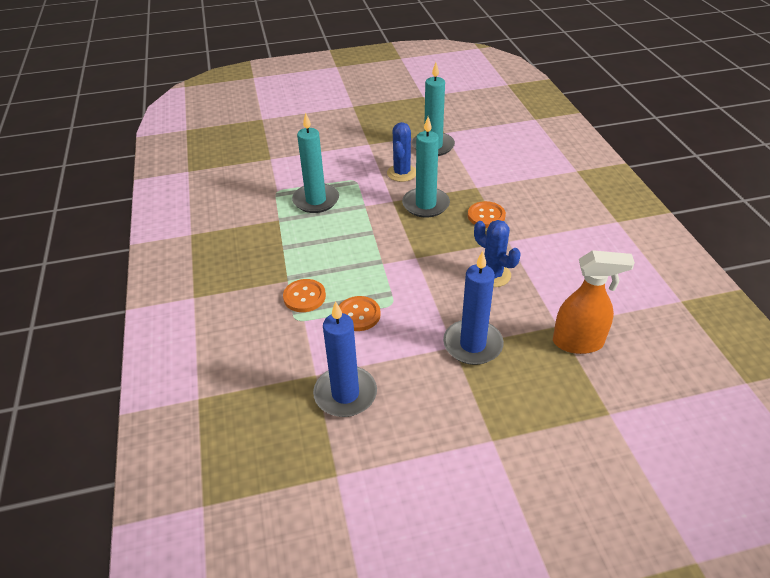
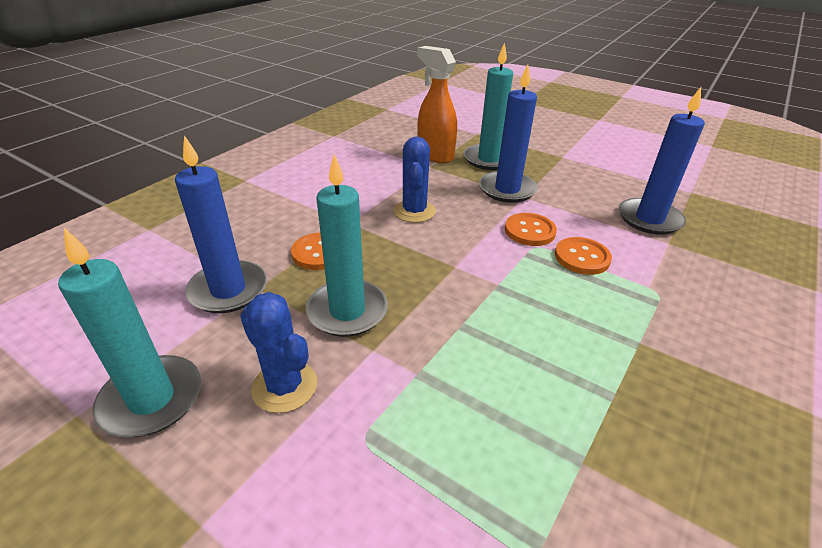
camera: 135 degrees left, 5 degrees down
orange button [283,279,326,312] -> orange button moved to [505,213,557,246]
turquoise candle [292,113,339,213] -> turquoise candle moved to [464,43,513,170]
blue cactus [387,122,416,182] -> blue cactus turned 75 degrees clockwise [240,292,317,413]
none -> blue candle [175,135,267,313]

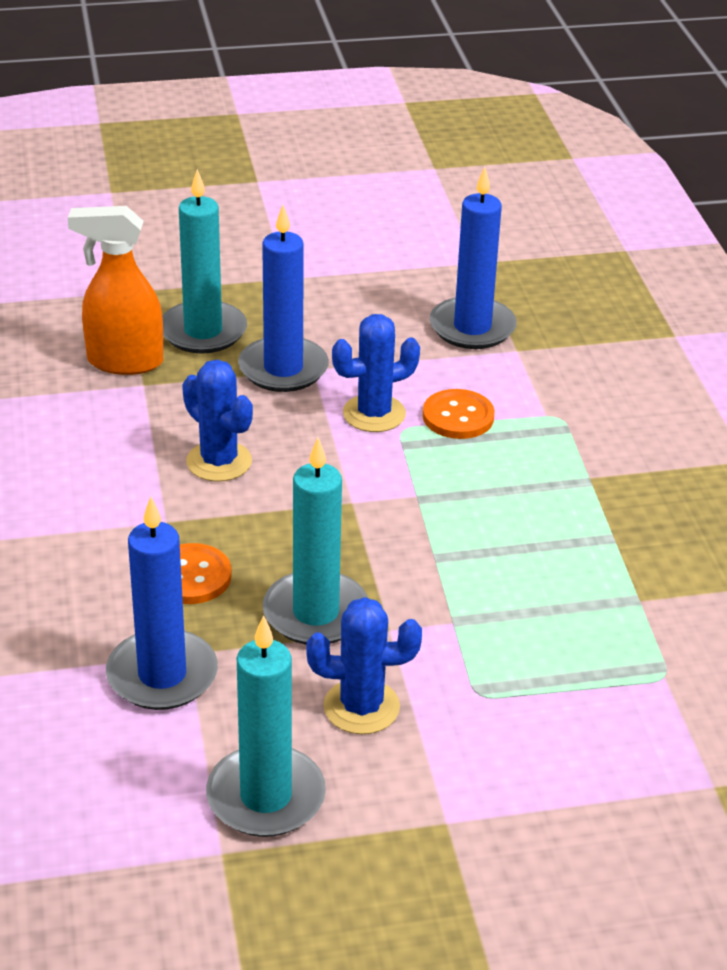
camera: 45 degrees left, 0 degrees up
orange button [505,213,557,246] -> blue cactus [332,314,420,432]

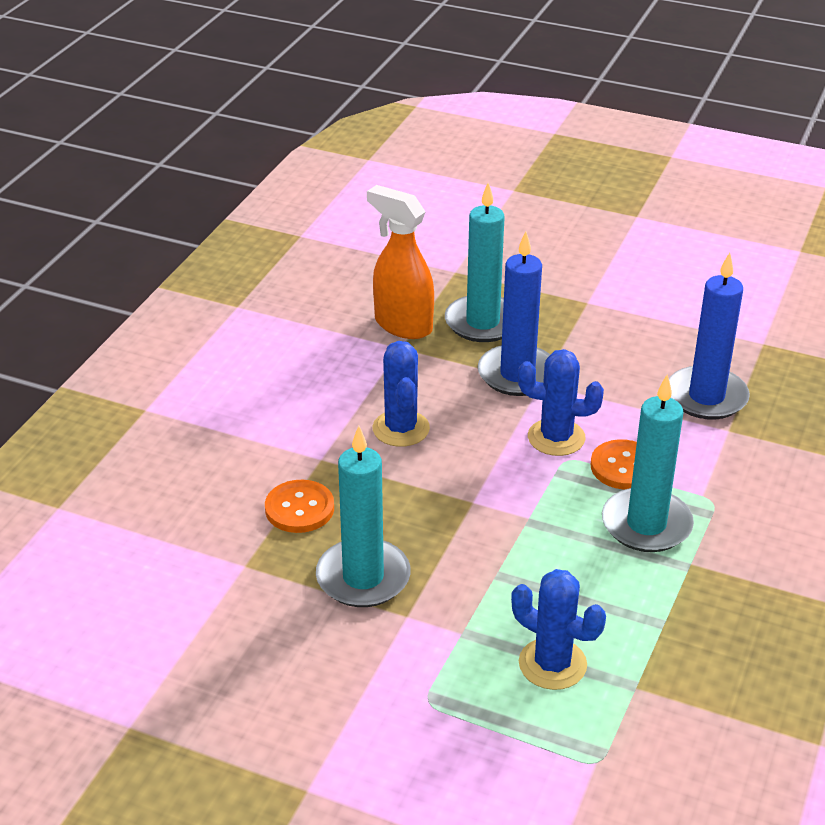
camera: 35 degrees right, 0 degrees up
blue candle [106,497,218,710] -> none
turquoise candle [206,615,326,837] -> turquoise candle moved to [602,374,694,552]
blue cactus [307,597,422,734] -> blue cactus moved to [511,569,606,690]

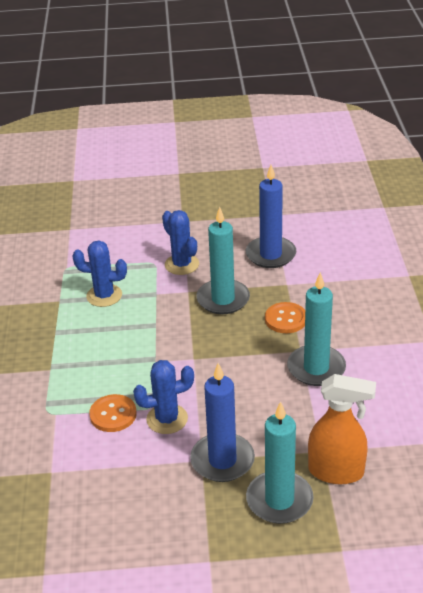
camera: 155 degrees right, 0 degrees up
blue cactus [373,341,430,447] -> blue cactus moved to [162,210,199,275]
turquoise candle [602,374,694,552] -> turquoise candle moved to [287,272,346,386]
blue candle [669,253,750,420] -> blue candle moved to [246,165,296,268]

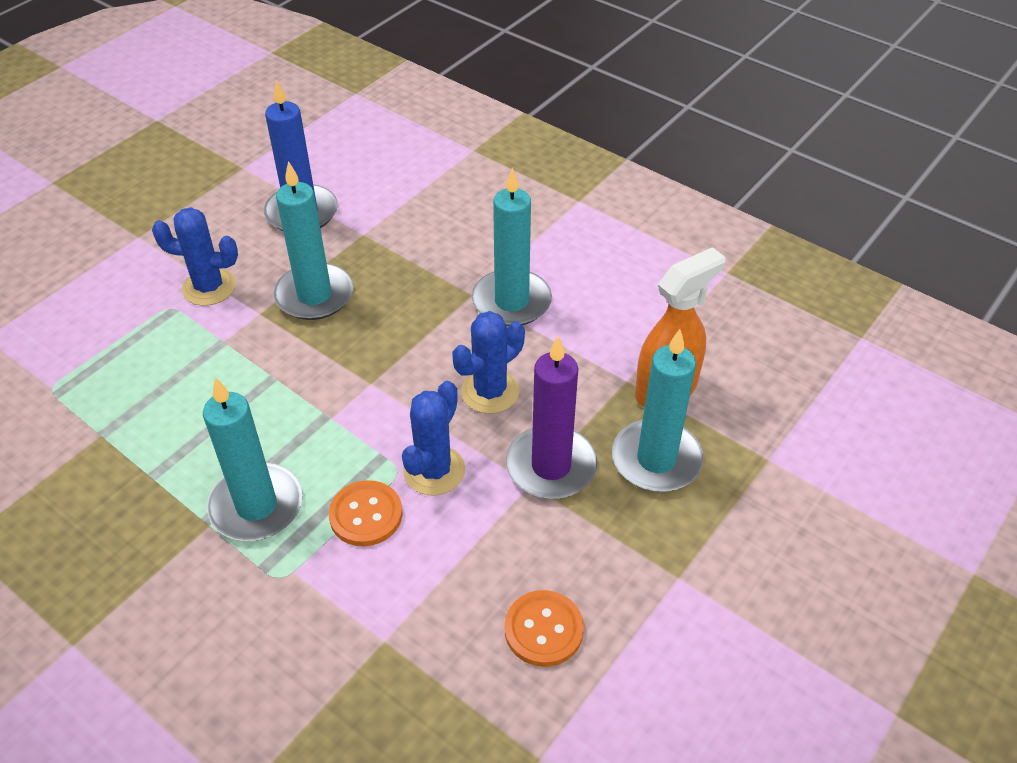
camera: 50 degrees left, 10 degrees up
blue cactus [72,241,127,307] -> blue cactus moved to [452,311,525,414]
blue candle [190,363,255,482] -> purple candle [506,336,598,499]
orange button [265,302,305,333] -> orange button moved to [505,590,584,667]
none -> turquoise candle [203,377,303,541]

